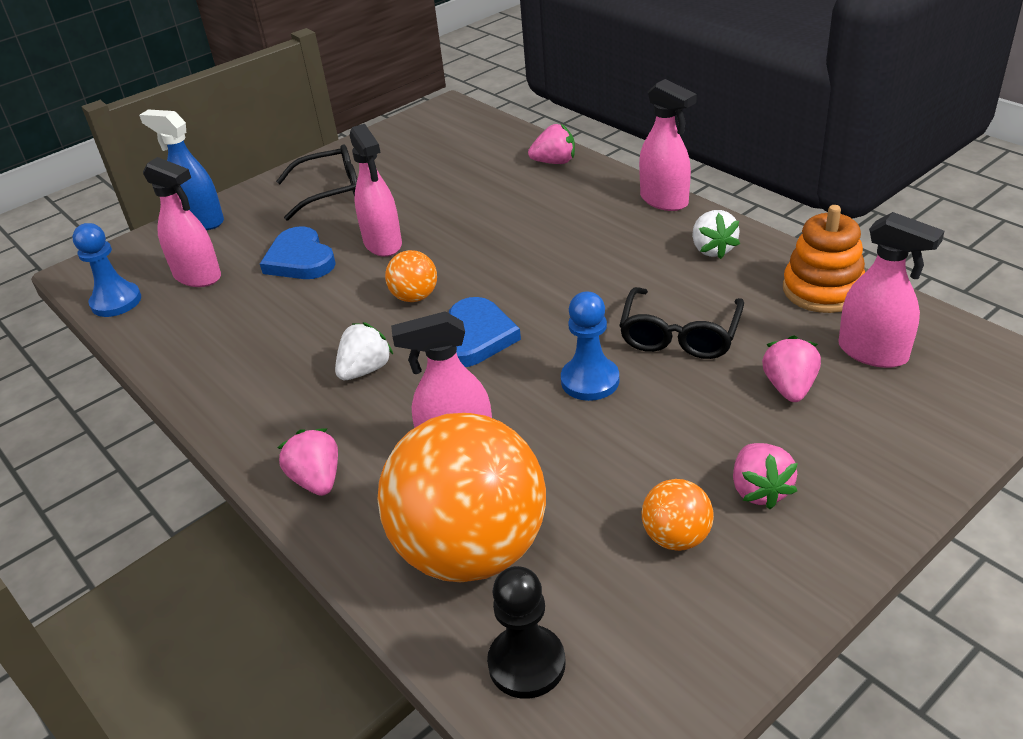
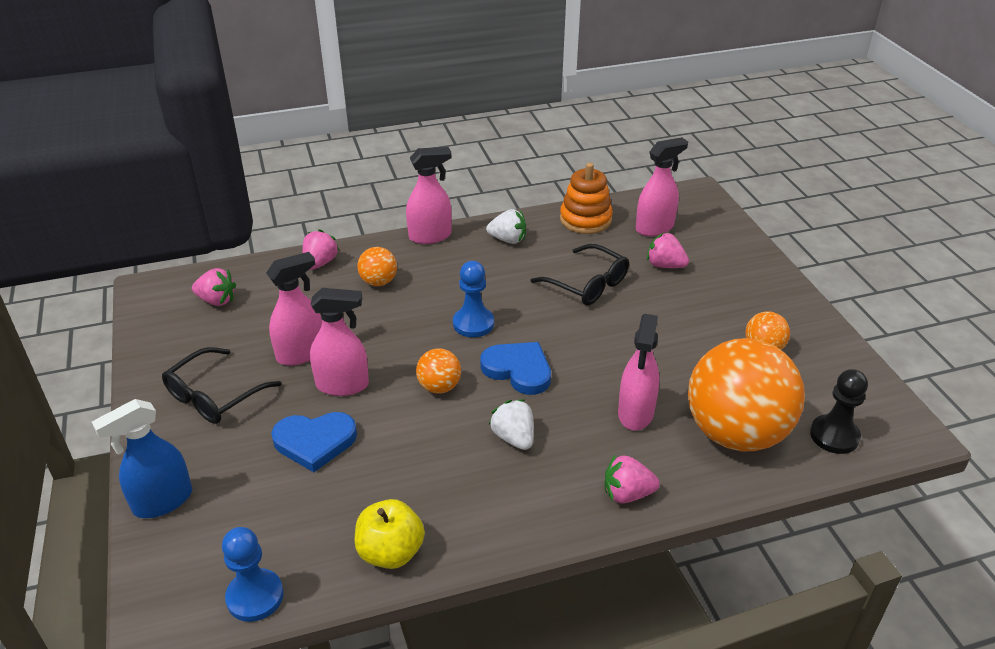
camera: 70 degrees left, 0 degrees up
pink spray bottle [143,157,221,287] -> pink spray bottle moved to [266,252,322,366]
black glasses [276,145,357,221] -> black glasses turned 150 degrees counterclockwise [162,347,281,424]
blue pawn [561,292,619,401] -> blue pawn moved to [453,261,494,337]
pink strawberry [733,443,798,509] -> pink strawberry moved to [192,268,236,306]
none -> yellow apple [354,499,425,569]
none -> orange ball [357,247,397,286]

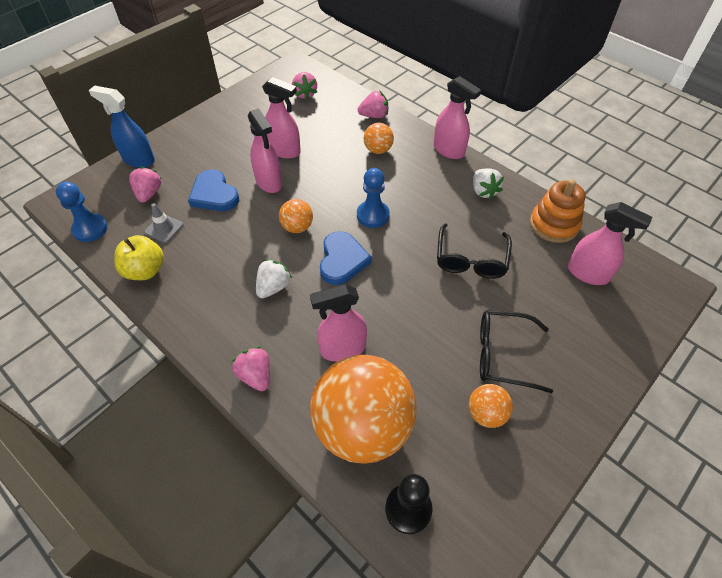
camera: 60 degrees right, 15 degrees up
black glasses [162,347,281,424] -> black glasses moved to [480,310,553,393]
pink strawberry [647,233,689,268] -> pink strawberry moved to [129,167,161,203]
none -> grey traffic cone [144,203,183,243]

